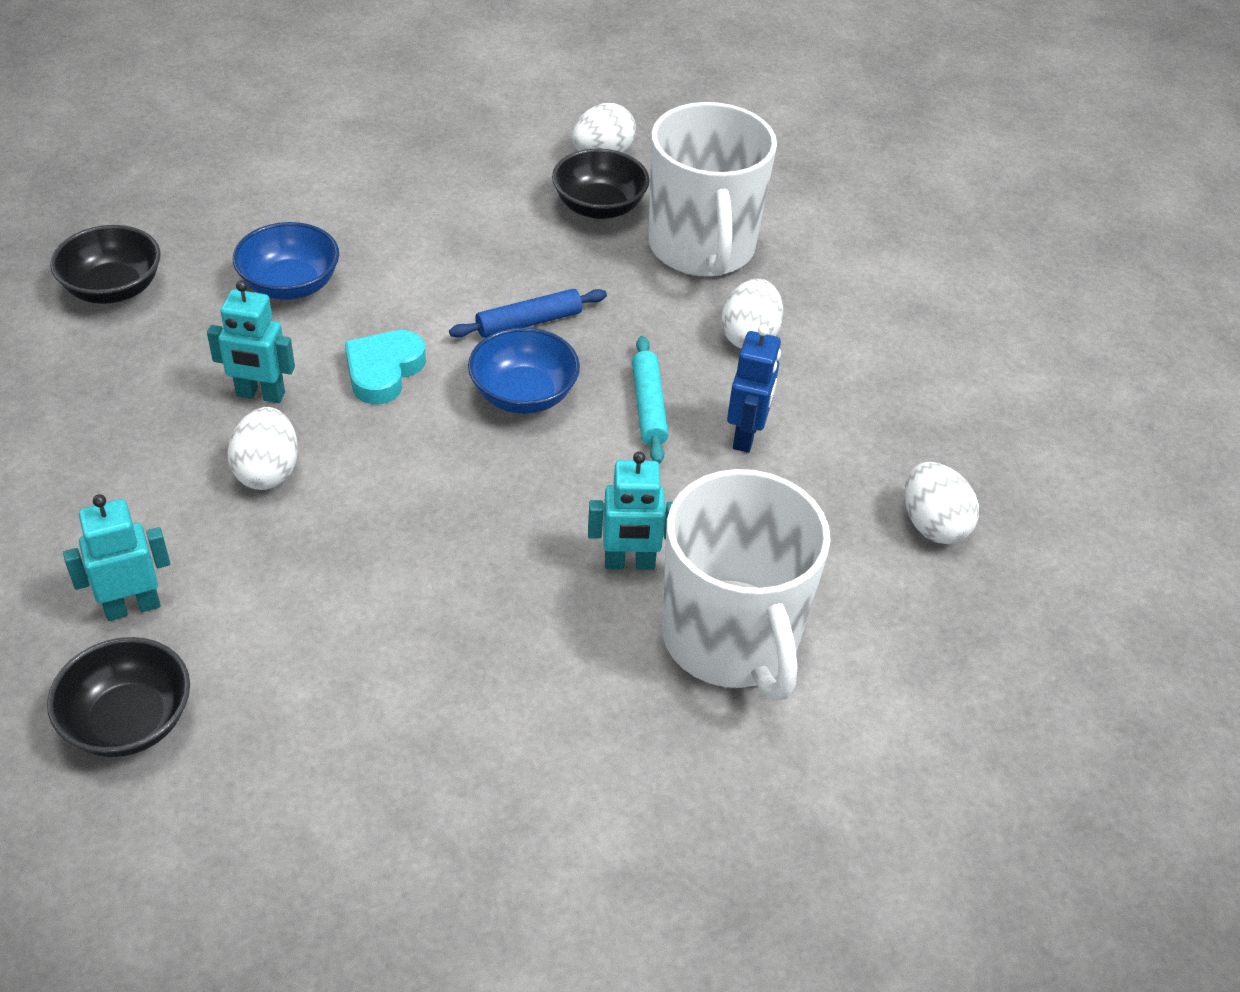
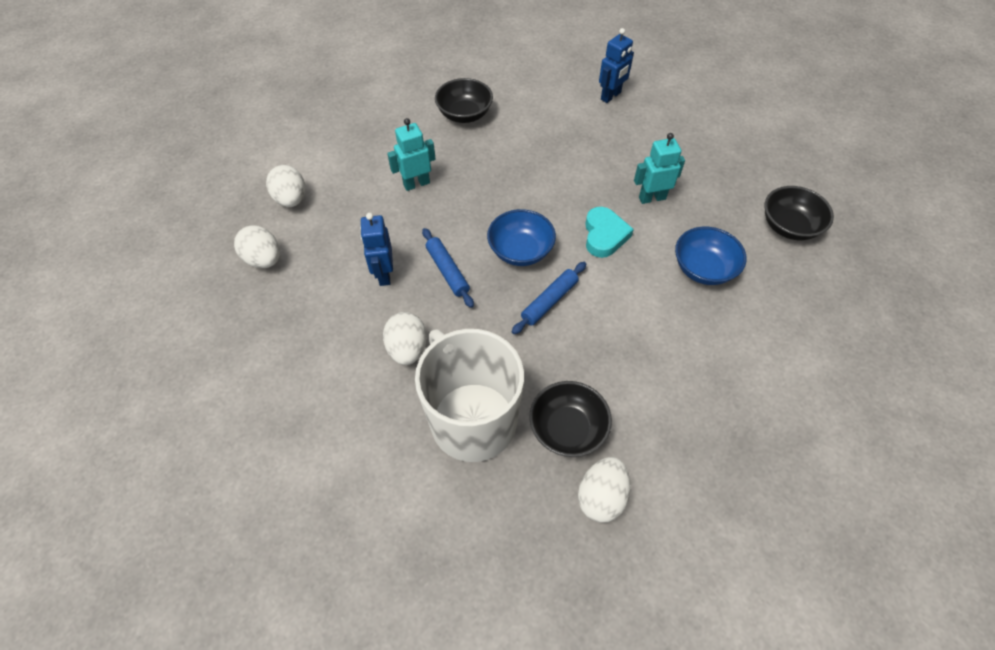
camera: 160 degrees right, 10 degrees up
black bowl [47,637,190,757] -> black bowl moved to [435,78,493,123]
turquoise robot [63,494,170,621] -> blue robot [599,28,634,103]
white egg [227,407,298,490] -> white egg moved to [266,165,305,207]
turquoise rolling pin [632,336,669,464] -> blue rolling pin [422,228,474,308]
white mug [662,469,831,700] -> none

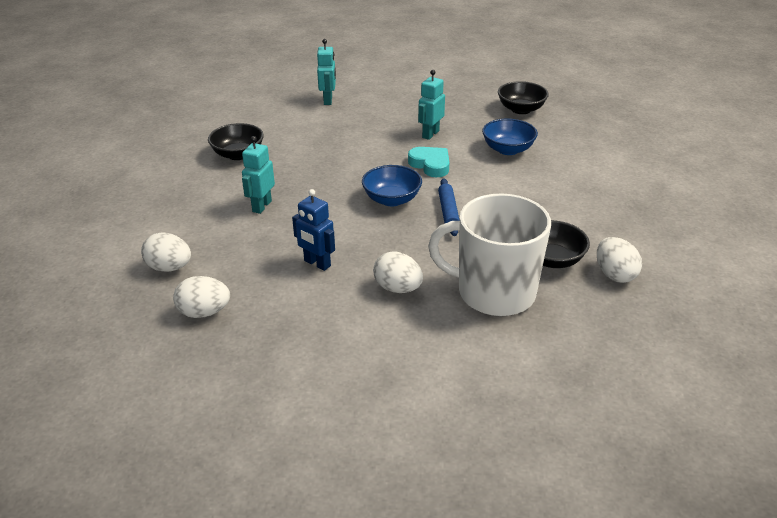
camera: 45 degrees left, 20 degrees down
blue rolling pin [422,228,474,308] -> none
blue robot [599,28,634,103] -> turquoise robot [317,39,336,105]

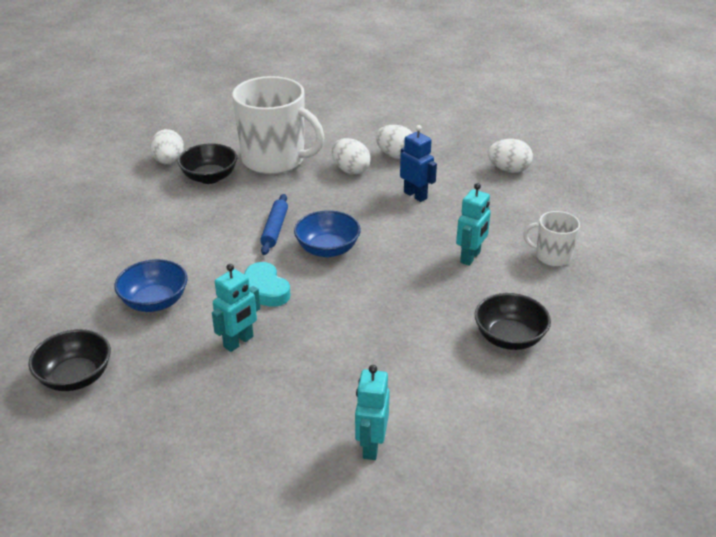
camera: 170 degrees left, 0 degrees up
white egg [141,232,191,272] -> white egg moved to [376,125,413,159]
none -> white mug [523,211,580,266]

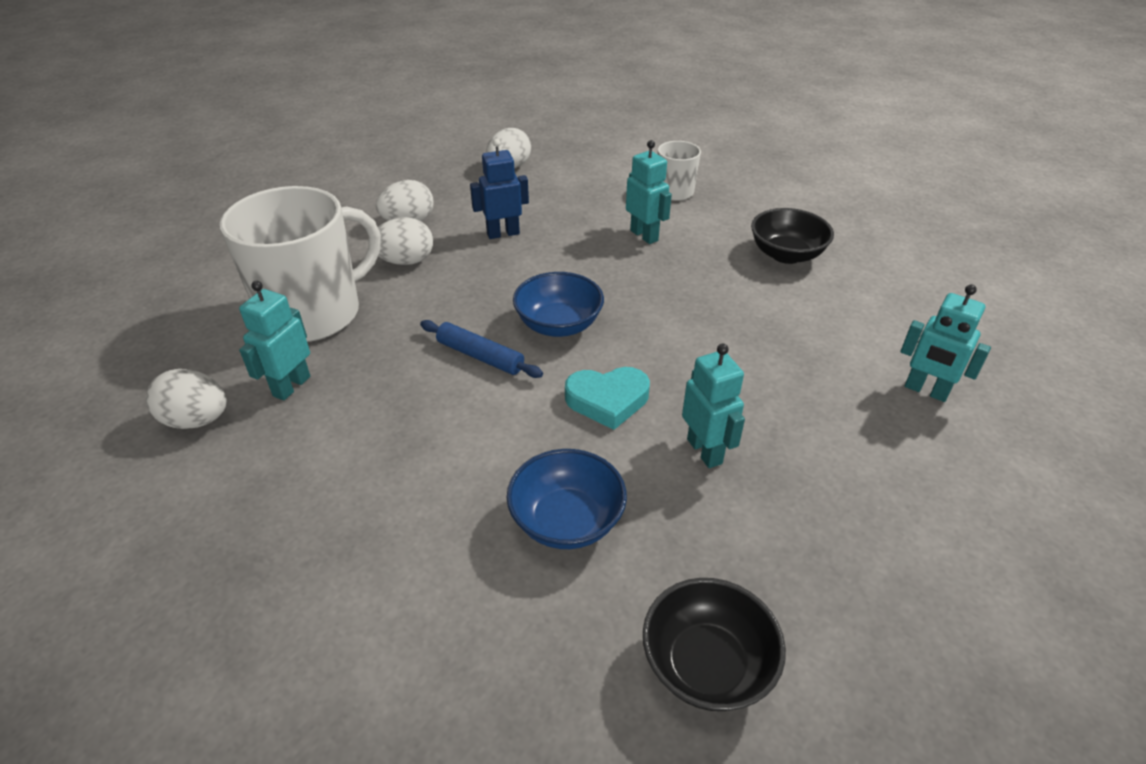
camera: 65 degrees left, 5 degrees up
black bowl [178,143,237,184] -> turquoise robot [239,281,310,400]

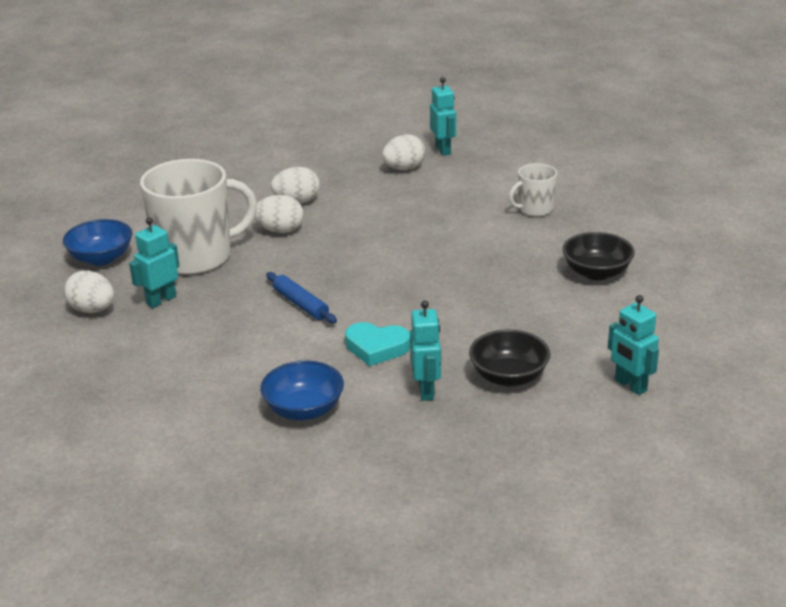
camera: 20 degrees right, 10 degrees down
blue robot [470,139,529,239] -> none
blue bowl [513,272,604,337] -> blue bowl moved to [63,219,132,266]
turquoise robot [626,140,672,244] -> turquoise robot moved to [430,77,456,156]
black bowl [643,578,786,711] -> black bowl moved to [469,329,551,387]

